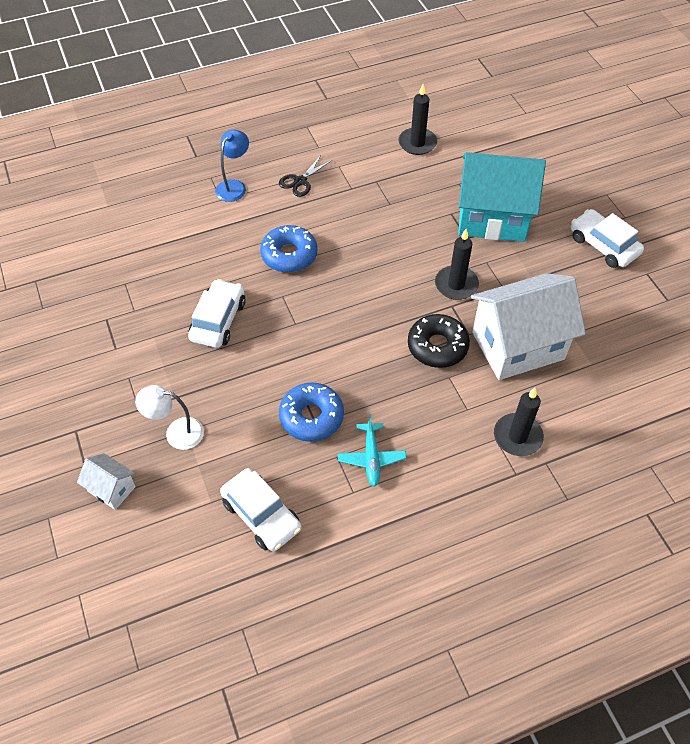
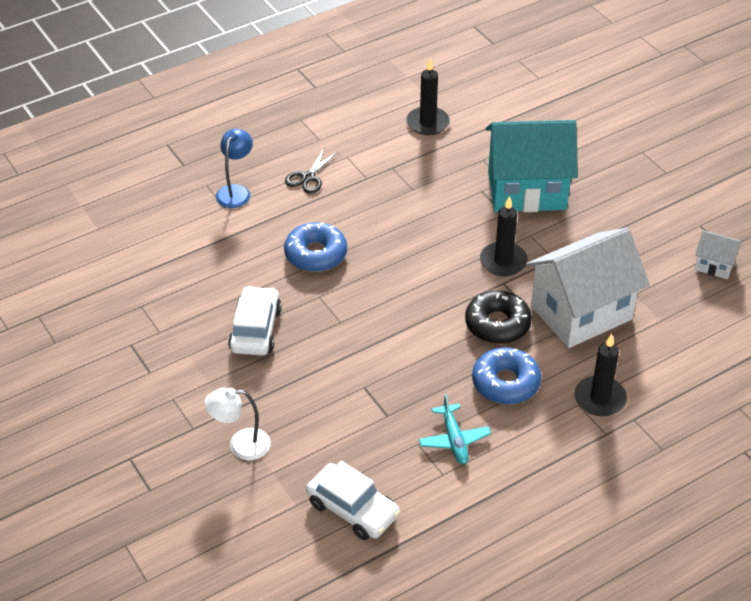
camera: 10 degrees left, 10 degrees down
white house [77,453,136,510] -> white house moved to [695,230,742,279]
blue donut [279,382,344,442] -> blue donut moved to [472,347,541,404]
white car [571,209,644,268] -> none

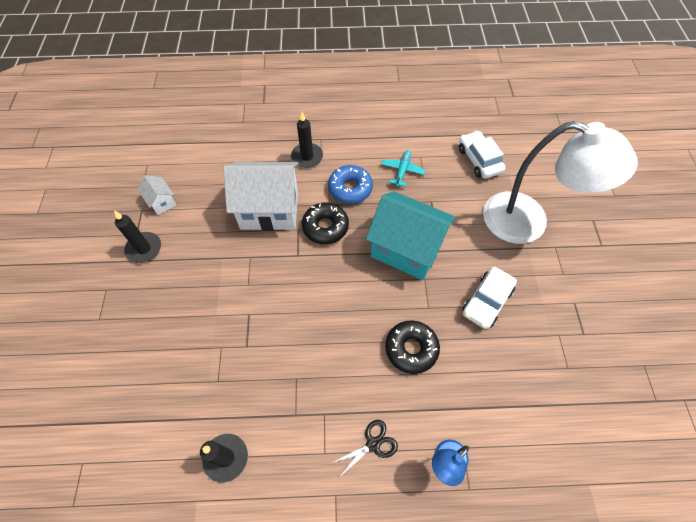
camera: 150 degrees left, 15 degrees up
white lamp [204,388,271,460] -> white lamp [483,121,638,244], size x2.38
blue donut [284,222,347,272] -> black donut [385,320,440,374]
black candle [480,196,528,276] -> black candle moved to [114,211,161,263]
turquoise house [486,120,578,212] -> turquoise house moved to [366,191,456,280]

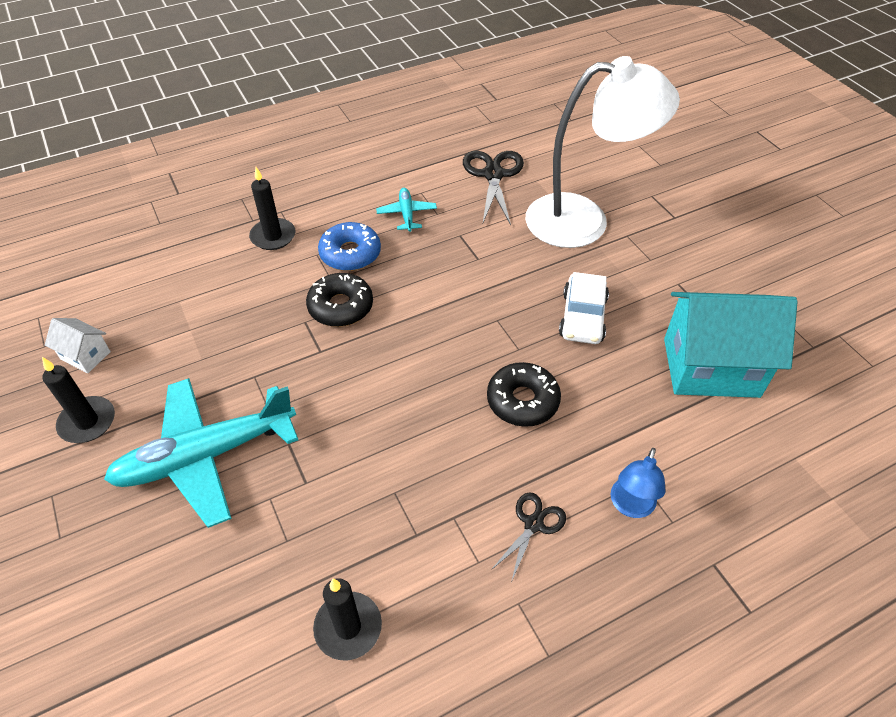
camera: 25 degrees left, 10 degrees down
white house [223,162,298,231] -> none
turquoise house [366,191,456,280] -> turquoise house moved to [664,292,798,398]
white car [459,131,506,179] -> black scissors [463,151,524,225]
none -> turquoise plane [104,378,298,528]

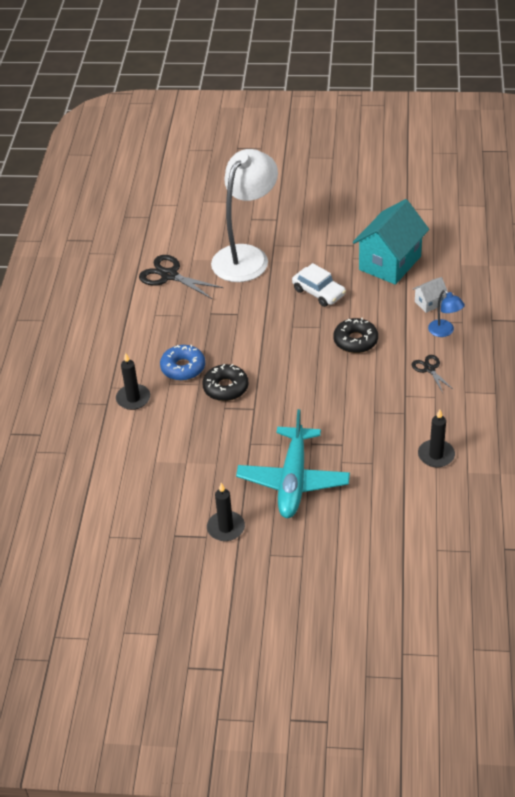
camera: 55 degrees left, 5 degrees down
white house [45,318,111,373] -> white house moved to [413,277,447,313]
turquoise plane [376,188,437,232] -> none

